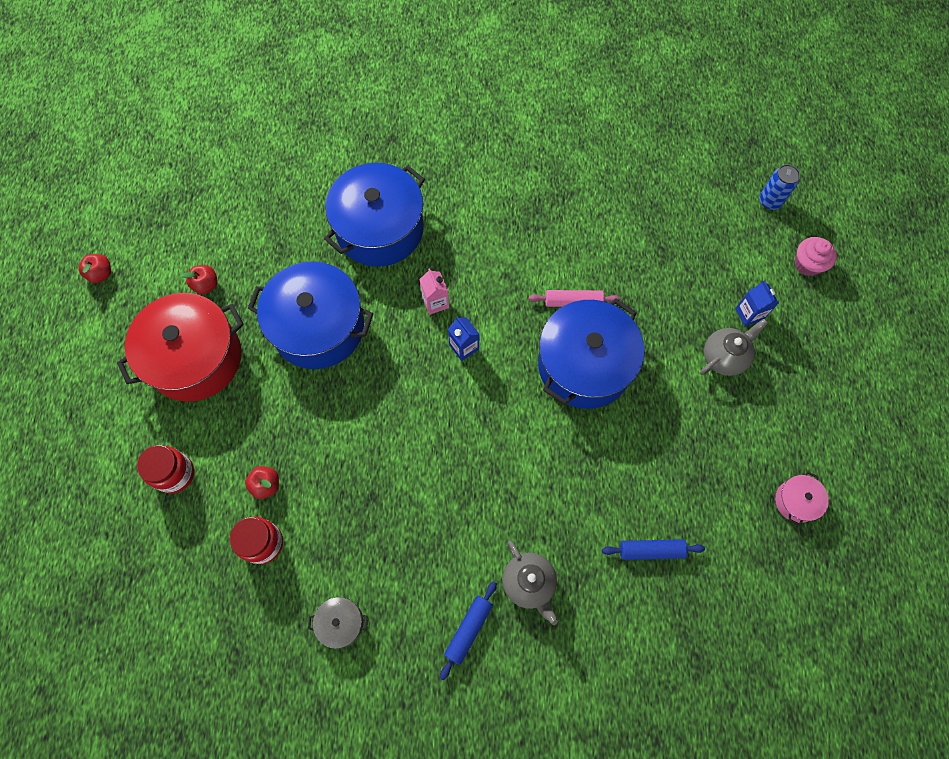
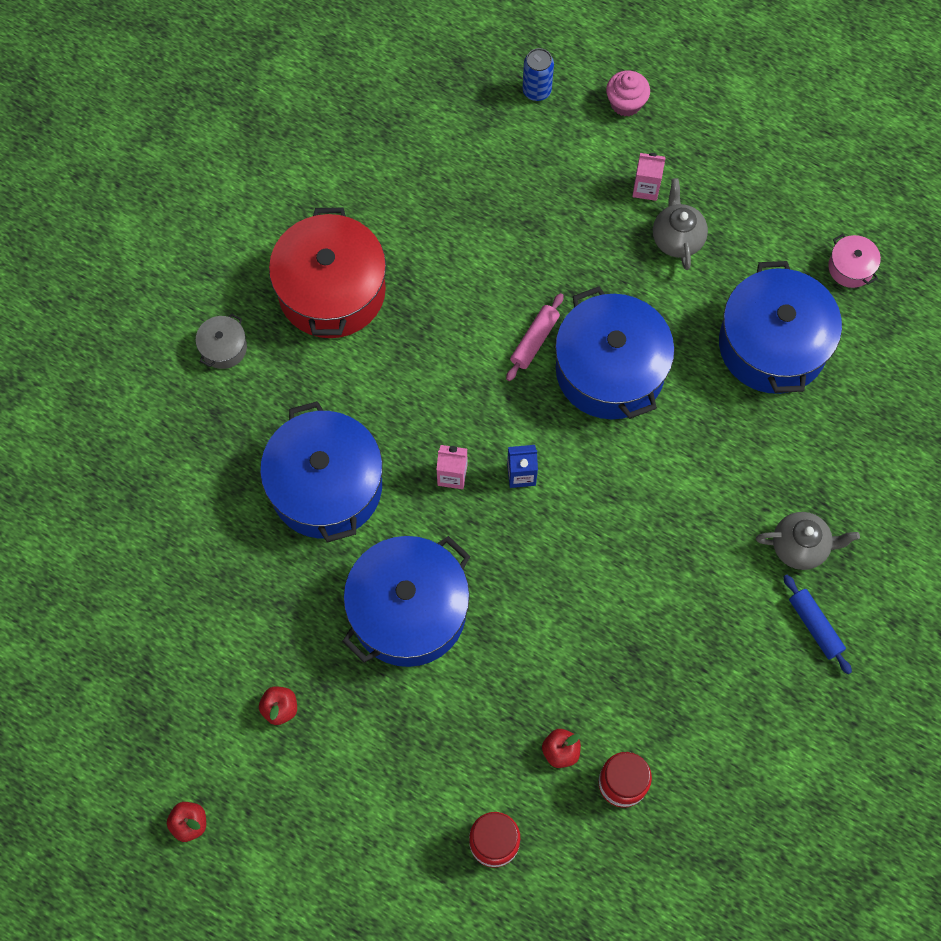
camera: 60 degrees left, 0 degrees up
red pot [117,293,244,402] -> red pot moved to [269,208,386,338]
grey pot [308,597,368,649] -> grey pot moved to [195,314,247,369]
blue rolling pin [602,539,705,560] -> none
blue carton [735,280,779,326] -> pink carton [632,153,666,201]
none -> blue pot [719,261,842,394]

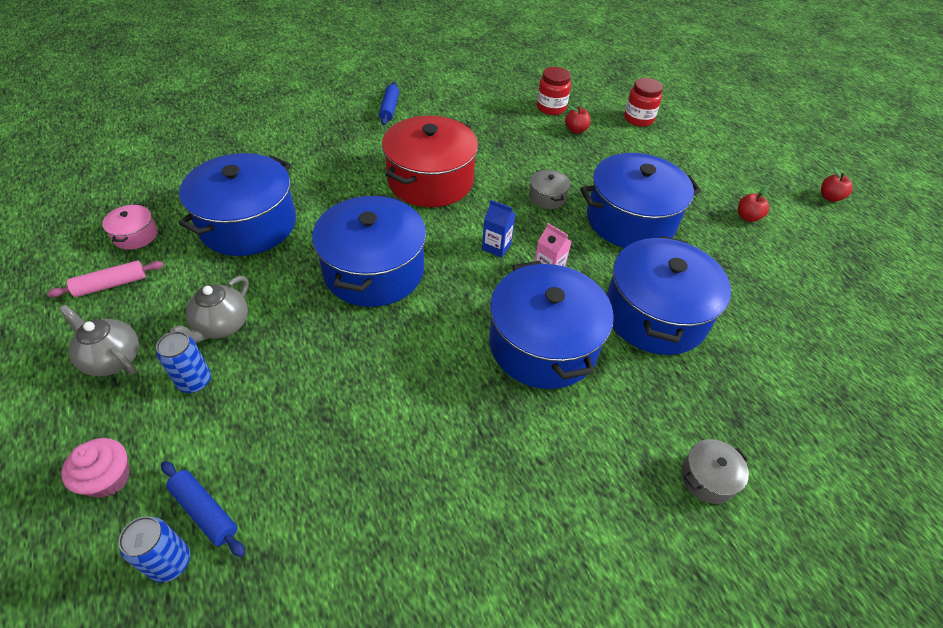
camera: 150 degrees left, 20 degrees down
red pot [269,208,386,338] -> red pot moved to [382,116,478,207]
pink rolling pin [506,293,564,381] -> pink rolling pin moved to [47,260,164,297]
pink carton [632,153,666,201] -> blue can [156,331,211,393]
grey teapot [756,512,860,570] -> grey teapot moved to [59,305,139,376]
none -> blue rolling pin [161,461,245,557]
none -> blue pot [489,261,614,389]
none -> grey pot [529,169,570,209]

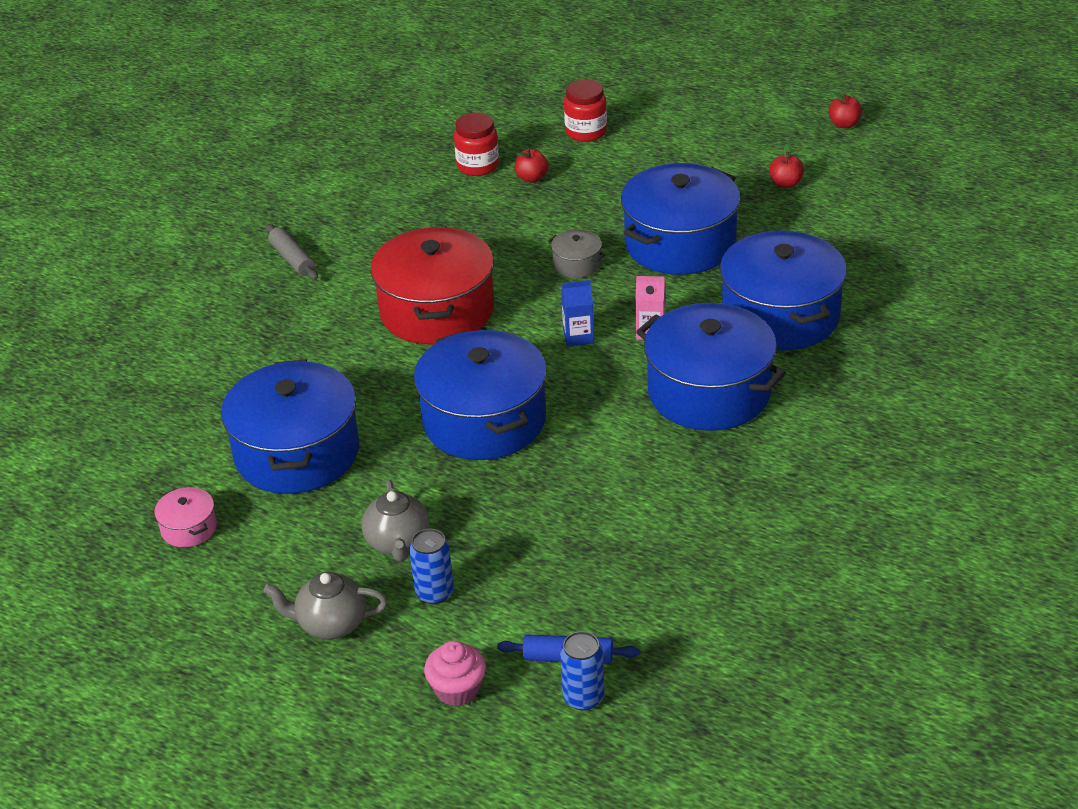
camera: 30 degrees left, 10 degrees down
pink rolling pin [47,260,164,297] -> none
blue rolling pin [379,82,399,125] -> grey rolling pin [266,224,318,280]
grey pot [681,439,749,504] -> none

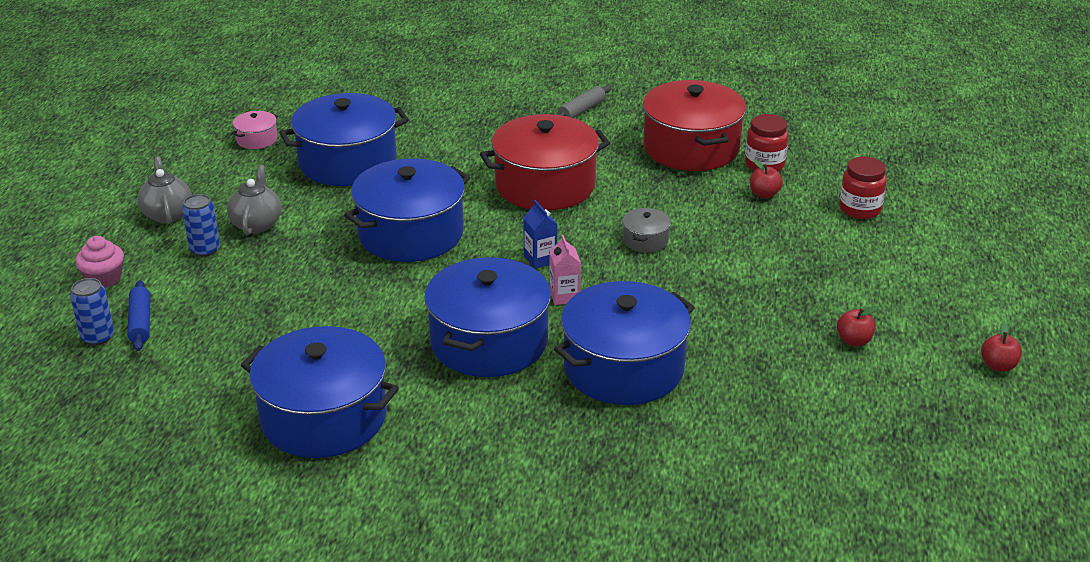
camera: 70 degrees right, 5 degrees down
grey teapot [362,480,430,562] -> grey teapot turned 120 degrees clockwise [227,165,282,235]
blue pot [621,163,740,275] -> blue pot moved to [241,326,399,458]
none -> red pot [643,80,746,171]

